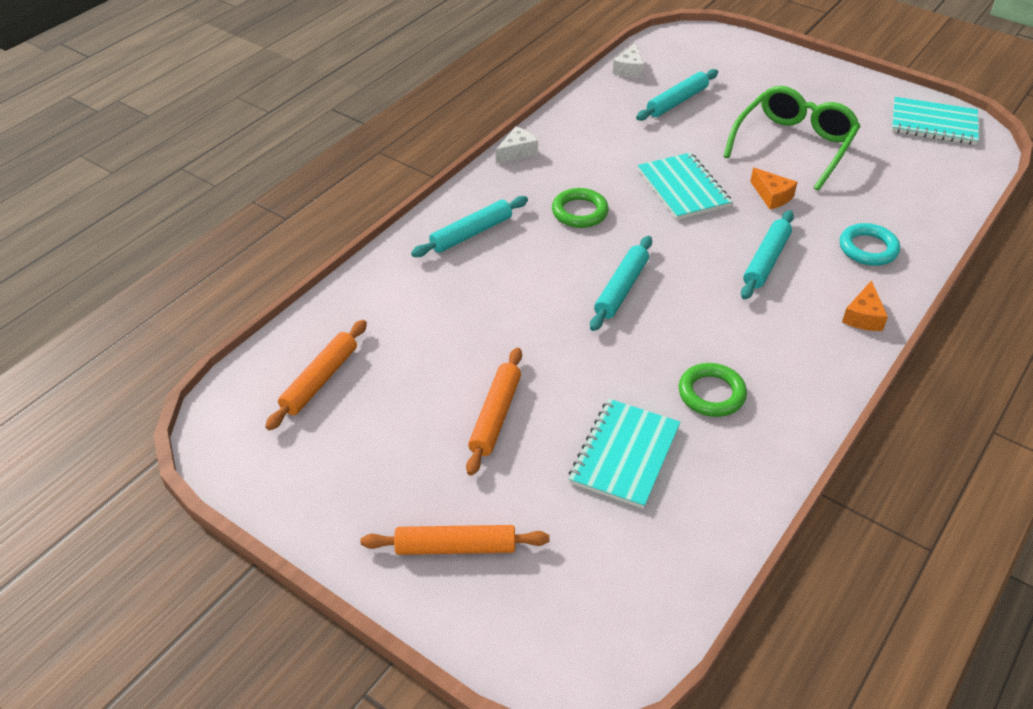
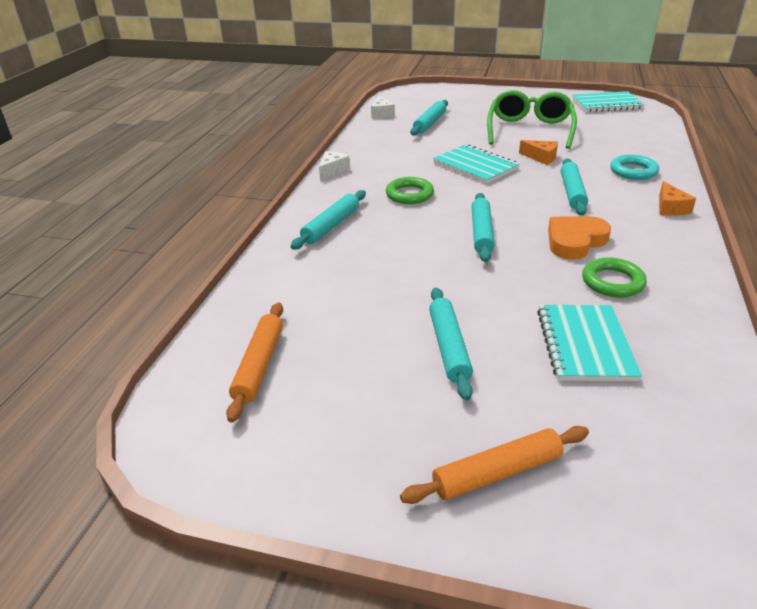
camera: 20 degrees left, 10 degrees down
orange rolling pin [466,348,522,476] -> turquoise rolling pin [429,287,473,400]
none -> orange heart [548,216,611,260]

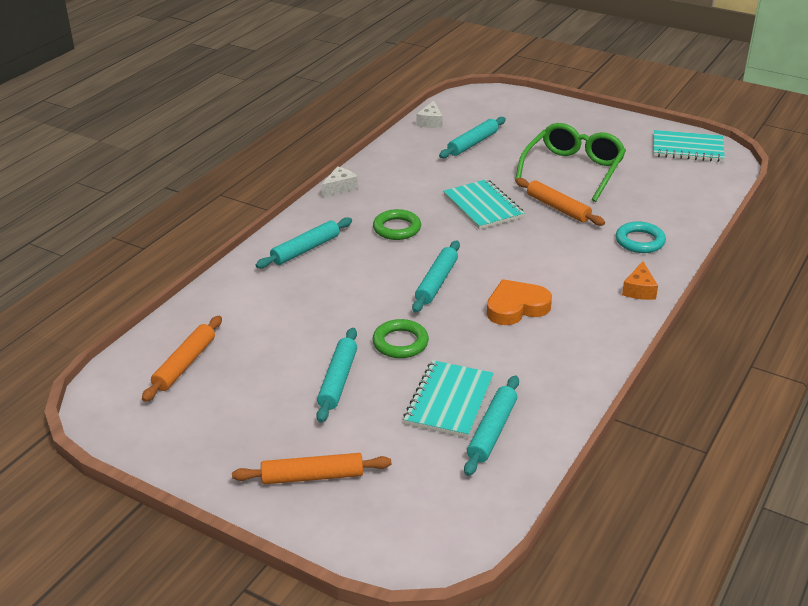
camera: 15 degrees right, 0 degrees up
orange cheese [519,140,558,165] -> orange rolling pin [515,178,605,226]
turquoise rolling pin [561,158,588,215] -> turquoise rolling pin moved to [464,375,519,476]
green ring [582,257,647,297] -> green ring moved to [373,319,429,358]

